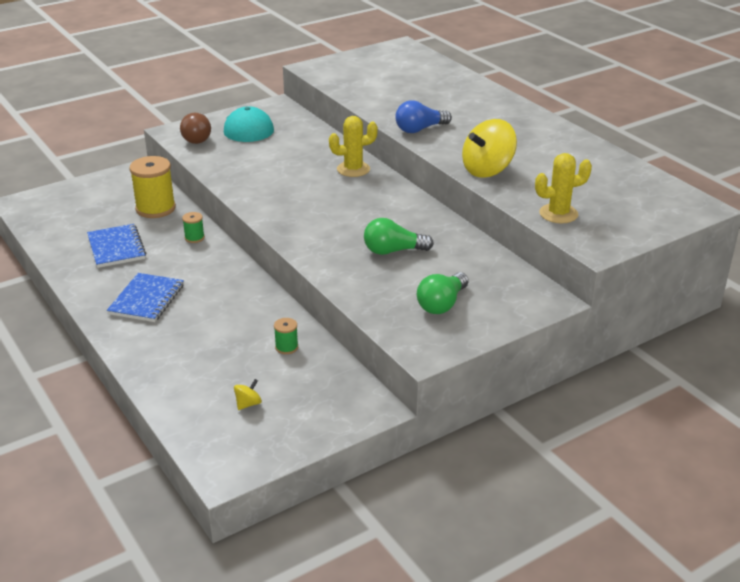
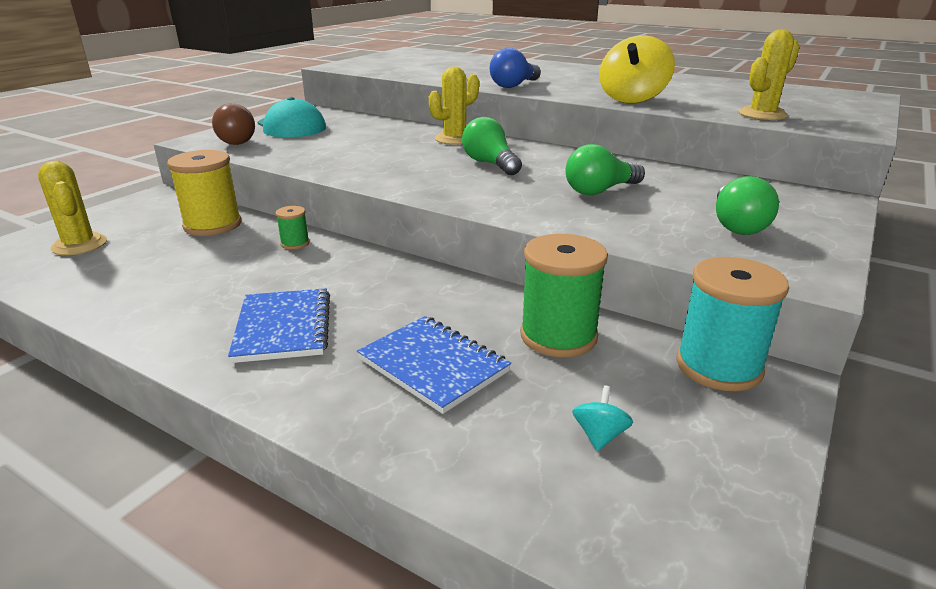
camera: 25 degrees left, 5 degrees down
blue notebook [87,224,146,268] -> blue notebook moved to [357,316,511,414]
yellow spinning top [234,379,262,410] -> turquoise spinning top [572,386,633,451]
green spool [274,318,298,354] -> green spool [520,234,608,357], size x2.09
none -> yellow cactus [38,161,107,255]
none -> green light bulb [462,117,522,175]
none -> turquoise spool [676,257,789,391]

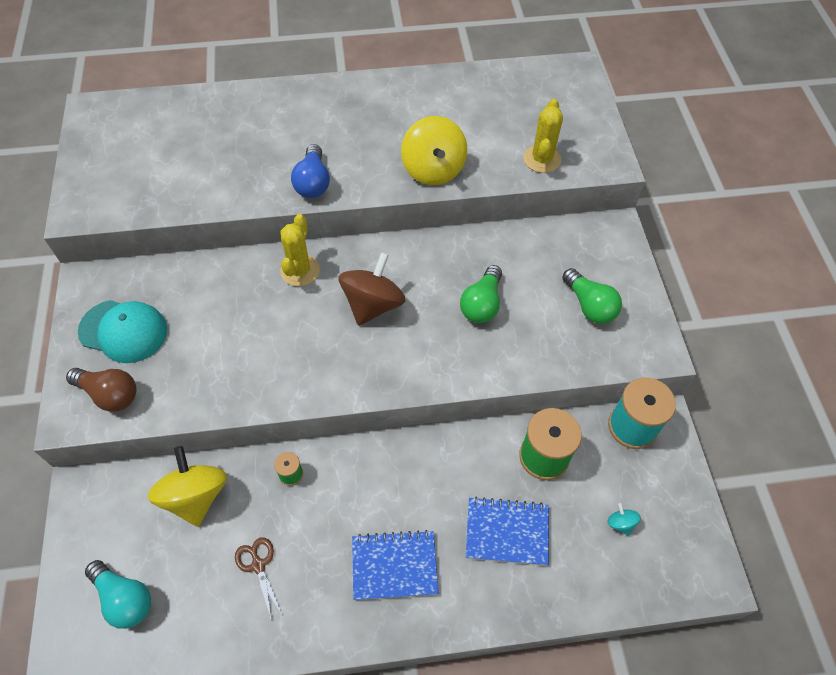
camera: 40 degrees left, 30 degrees up
yellow cactus [38,161,107,255] -> turquoise light bulb [85,560,151,629]
yellow spool [167,150,241,236] -> yellow spinning top [147,446,227,527]
blue notebook [228,288,330,363] -> blue notebook turned 45 degrees counterclockwise [352,530,439,600]
green light bulb [462,117,522,175] -> brown spinning top [338,252,405,326]
none -> brown scissors [235,537,283,621]

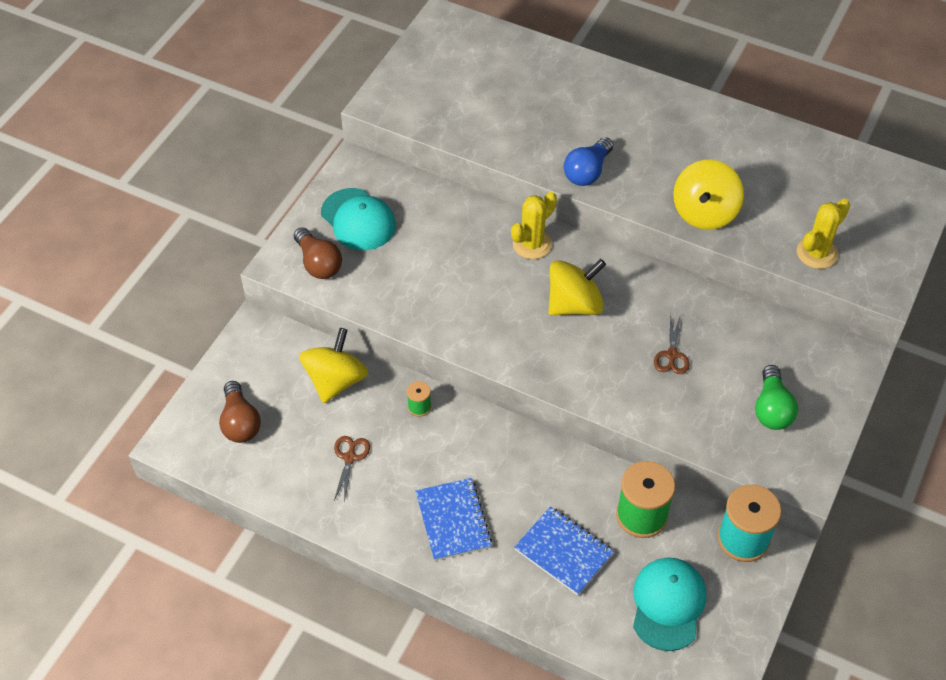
camera: 35 degrees right, 5 degrees down
turquoise light bulb [85,560,151,629] -> brown light bulb [219,381,261,443]
brown spinning top [338,252,405,326] -> yellow spinning top [548,259,606,315]
blue notebook [352,530,439,600] -> blue notebook turned 45 degrees clockwise [416,478,492,561]
green light bulb [460,265,502,323] -> brown scissors [654,313,690,374]
turquoise spinning top [607,503,641,536] -> turquoise cap [633,558,706,651]

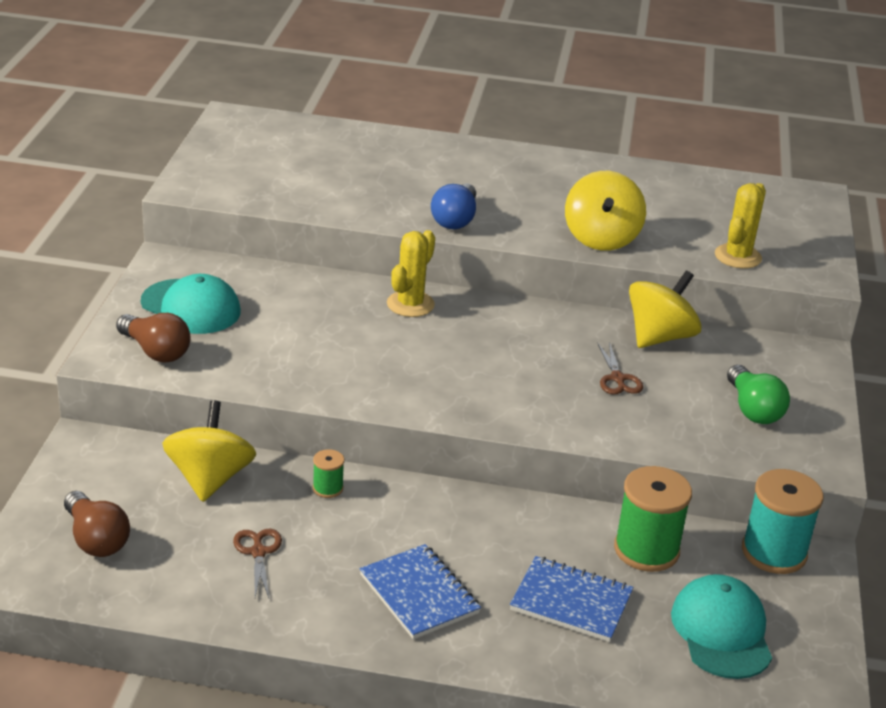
camera: 20 degrees left, 20 degrees down
yellow spinning top [548,259,606,315] -> yellow spinning top moved to [629,270,702,348]

